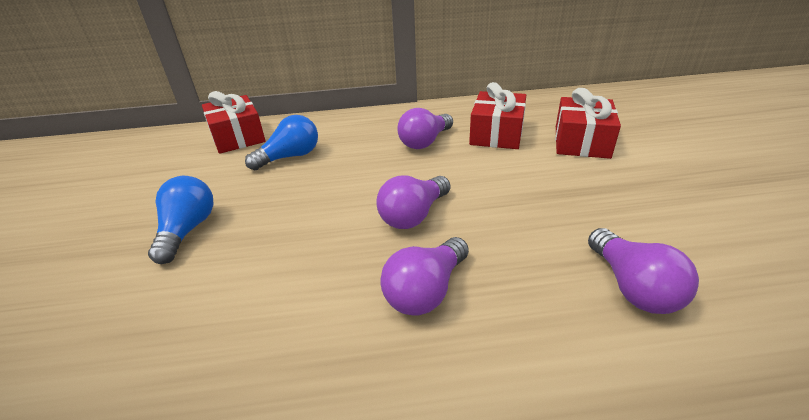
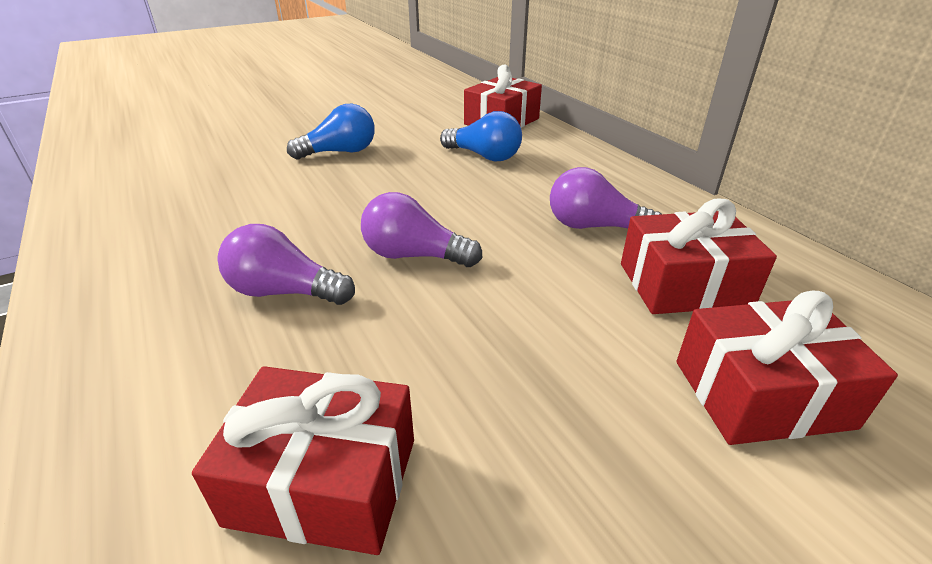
camera: 65 degrees right, 0 degrees up
purple light bulb [588,228,699,314] -> red gift [192,366,414,555]

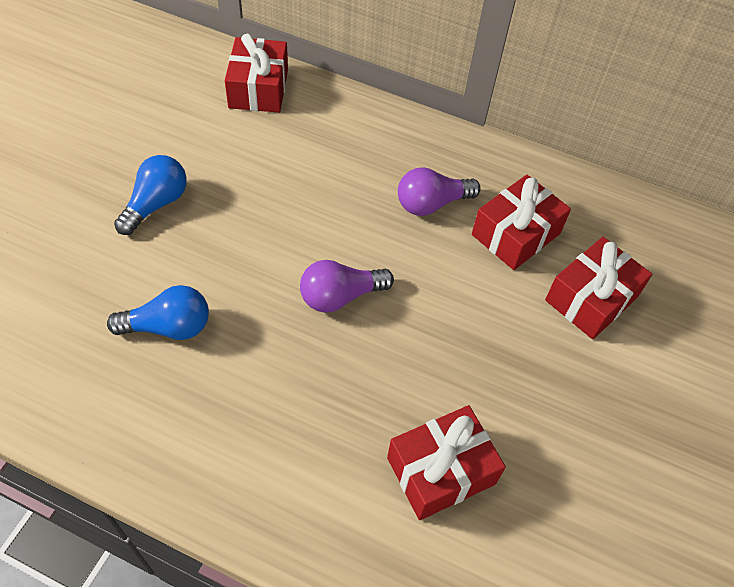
camera: 40 degrees left, 20 degrees up
purple light bulb [218,224,355,305] -> none
blue light bulb [440,111,522,161] -> blue light bulb moved to [107,285,209,340]

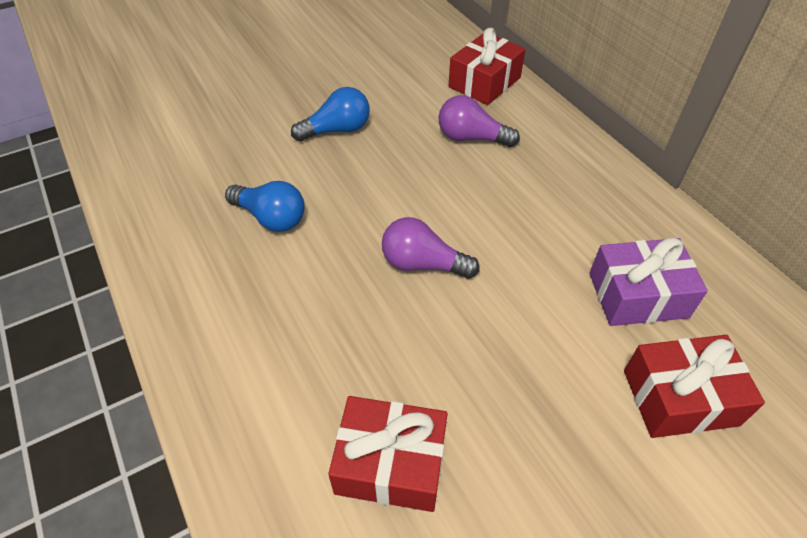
camera: 40 degrees right, 5 degrees down
purple light bulb [398,167,481,216] -> purple light bulb moved to [439,95,520,147]
red gift [472,175,571,270] -> purple gift [589,238,708,326]

